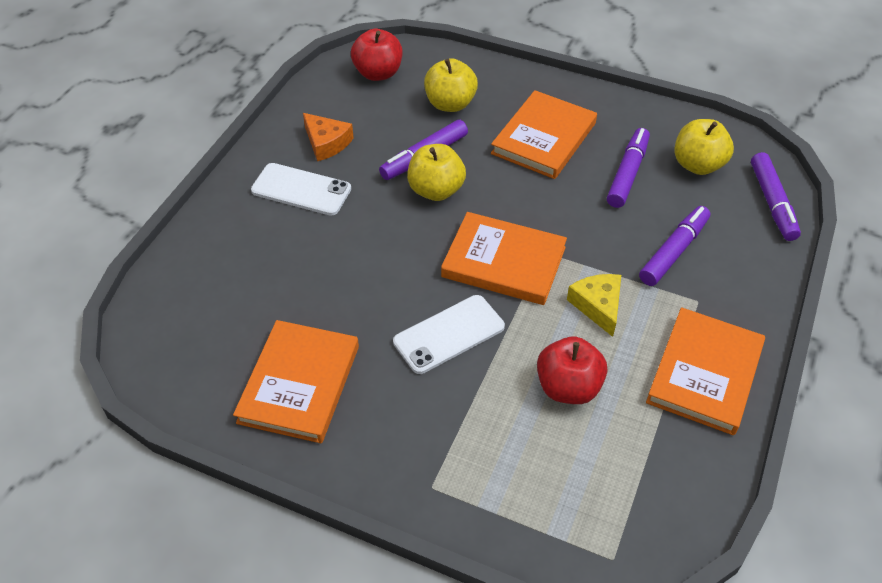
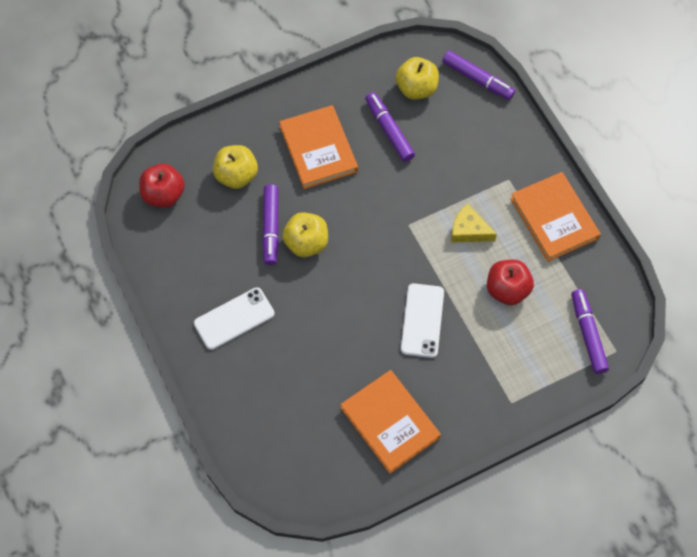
camera: 50 degrees left, 15 degrees up
orange cheese [303,113,354,161] -> none
orange book [441,212,567,305] -> none
purple marker [639,206,710,286] -> purple marker moved to [571,289,609,374]

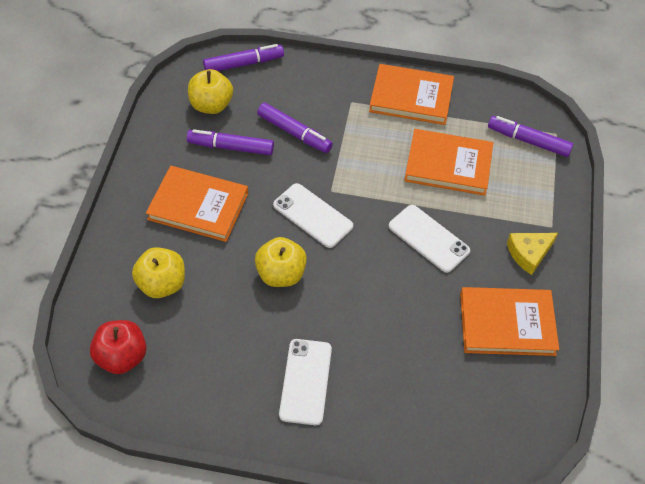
camera: 55 degrees left, 10 degrees down
purple marker [262,184,279,265] -> purple marker moved to [257,103,333,153]
yellow cheese [451,204,497,242] -> yellow cheese moved to [507,233,558,275]
red apple [487,260,534,305] -> orange book [404,129,493,196]
none -> white phone [273,183,353,248]

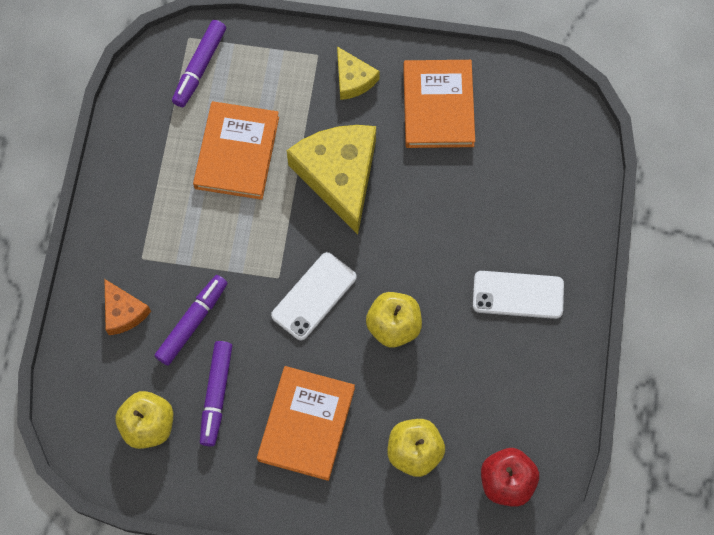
camera: 90 degrees left, 15 degrees up
purple marker [203,44,284,71] -> none
orange book [369,64,454,125] -> none
white phone [389,205,470,273] -> yellow cheese [287,125,376,235]
none -> orange cheese [105,279,151,335]

